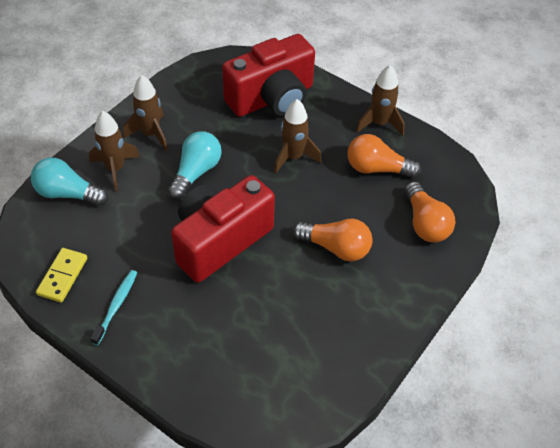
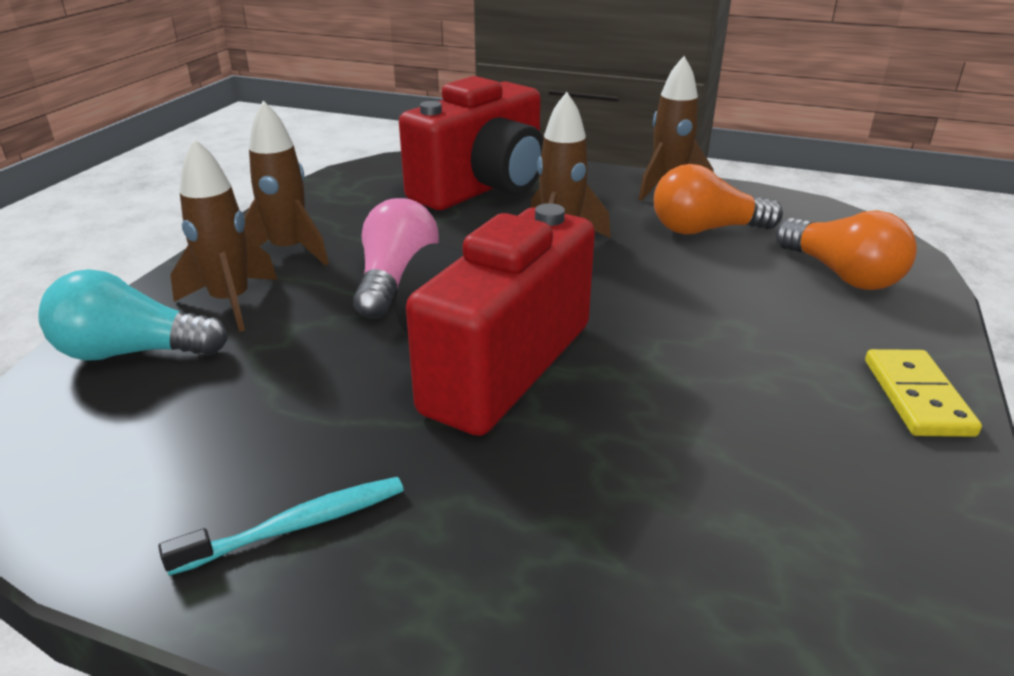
camera: 15 degrees left, 20 degrees down
yellow domino [36,248,87,303] -> yellow domino moved to [865,349,982,437]
turquoise toothbrush [90,270,137,345] -> turquoise toothbrush turned 60 degrees clockwise [158,477,404,576]
turquoise light bulb [168,131,222,199] -> pink light bulb [353,198,439,319]
orange light bulb [293,219,372,261] -> none

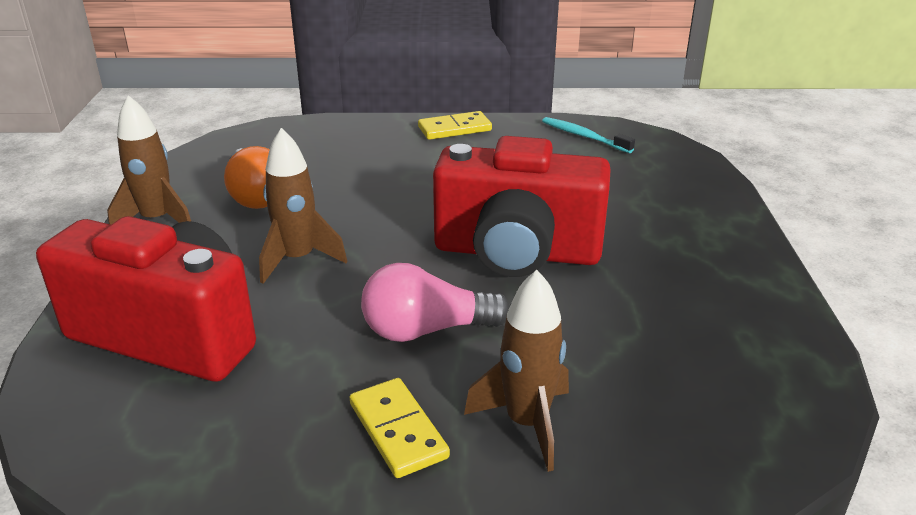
camera: 110 degrees left, 0 degrees up
turquoise light bulb [38,269,228,361] -> none
turquoise toothbrush [158,477,404,576] -> turquoise toothbrush moved to [542,117,635,153]
brown rocket [244,101,329,266] -> yellow domino [350,378,450,478]
orange light bulb [776,210,917,290] -> none

